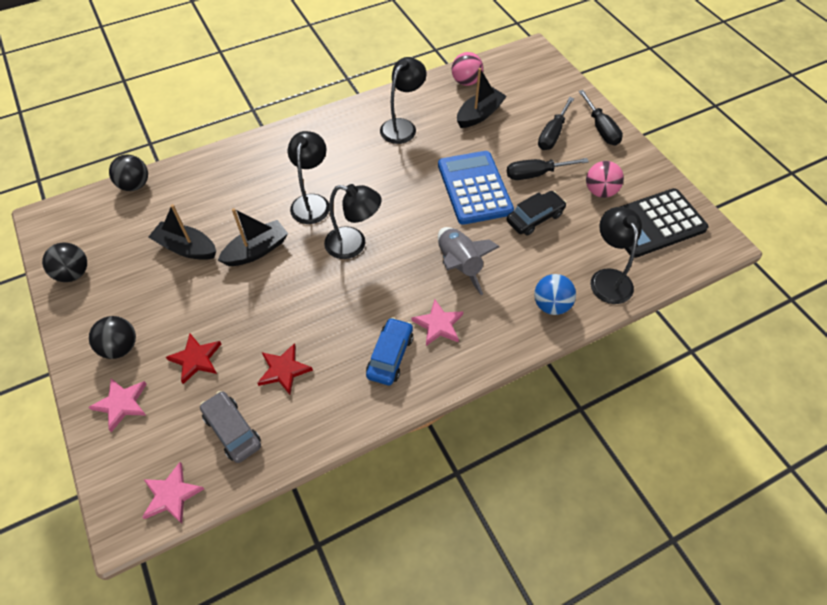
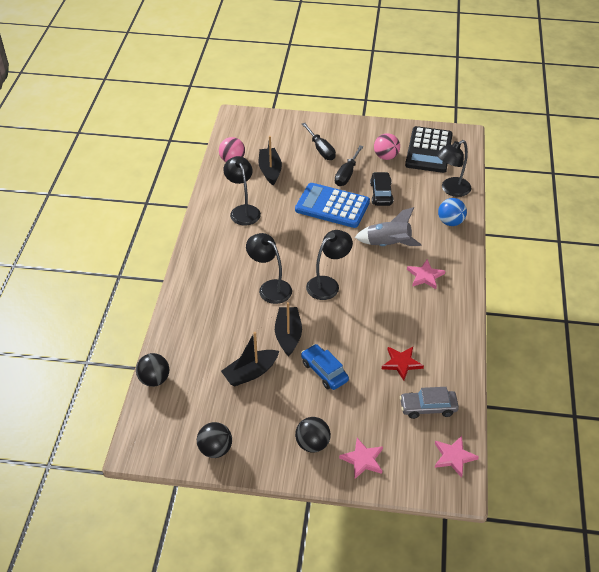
camera: 55 degrees left, 10 degrees down
red star [166,334,221,384] -> none
blue car [366,317,413,385] -> blue car moved to [301,344,349,390]
black screwdriver [578,90,623,146] -> none
black lamp [590,207,642,304] -> black lamp turned 60 degrees counterclockwise [437,140,471,197]

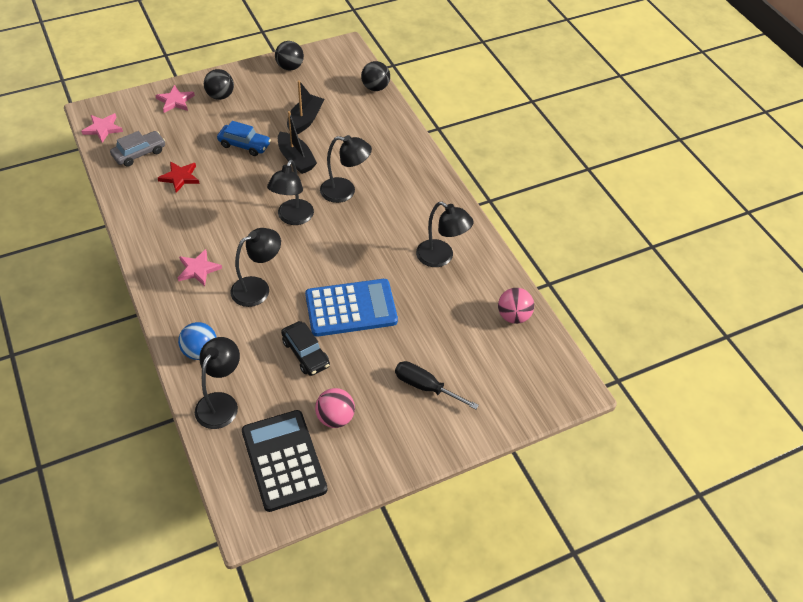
camera: 145 degrees right, 5 degrees up
black boat [259,136,282,185] -> none
black screwdriver [335,145,363,186] -> none
grey rocket [355,207,421,246] -> black lamp [230,228,281,307]

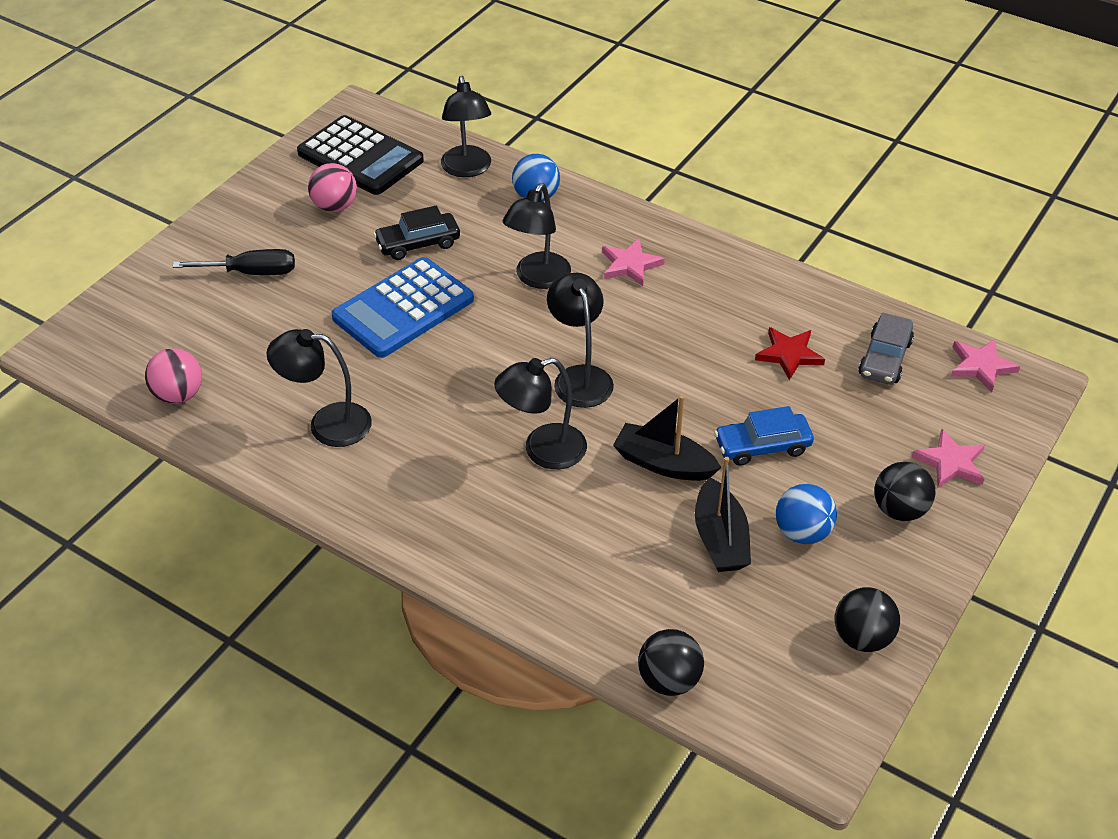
camera: 150 degrees right, 5 degrees down
black car [281,321,330,376] -> black car turned 45 degrees counterclockwise [373,206,460,260]
none -> blue ball [776,484,837,544]

